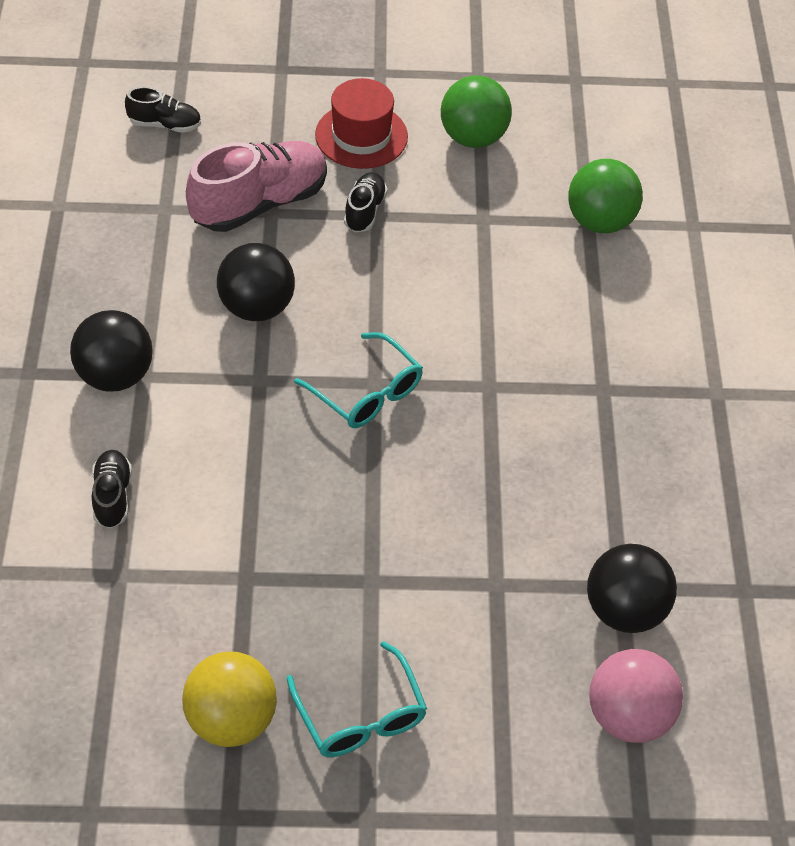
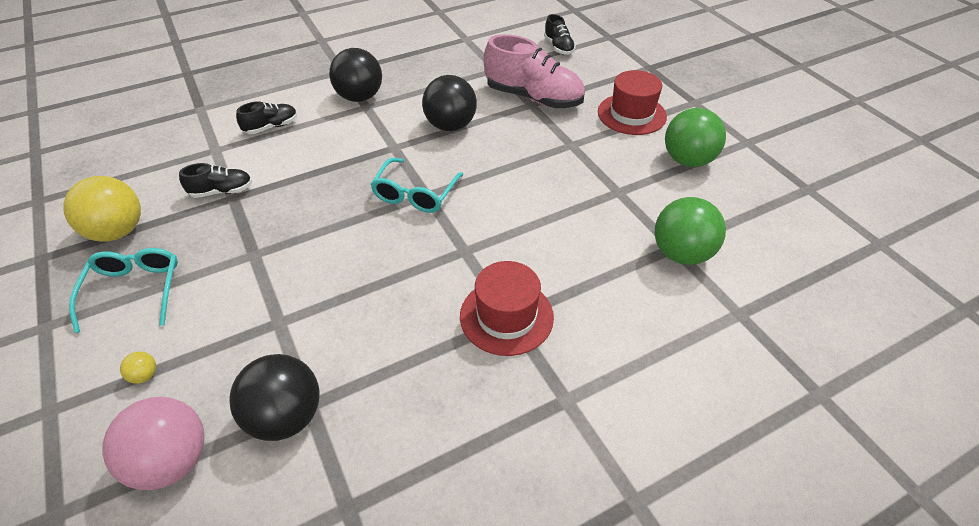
camera: 65 degrees right, 5 degrees down
turquoise glasses [286,641,427,757] -> turquoise glasses turned 135 degrees clockwise [69,248,178,333]
black shoe [344,172,387,232] -> black shoe moved to [179,163,252,198]
none -> yellow ball [120,352,156,384]
none -> red hat [460,261,554,356]

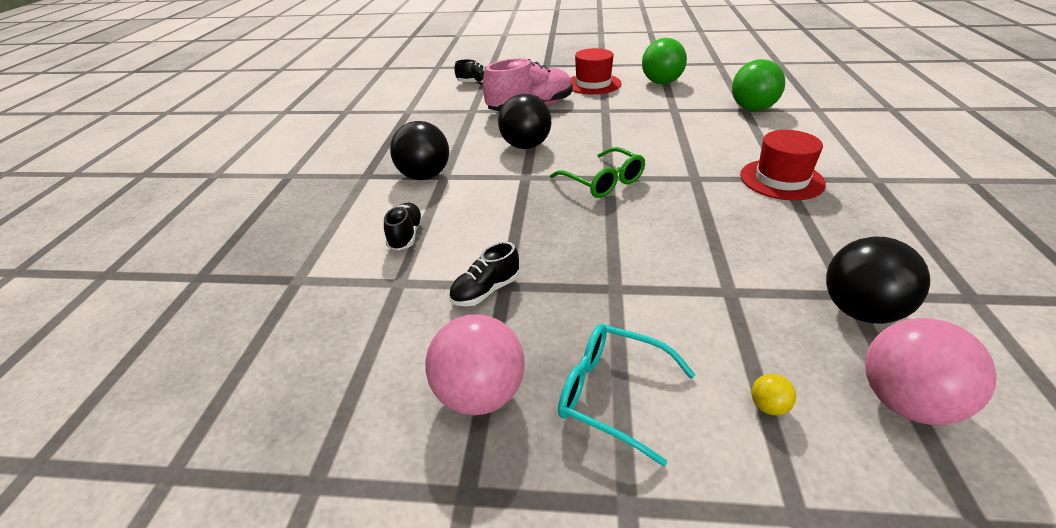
camera: 55 degrees left, 10 degrees down
yellow ball [63,176,141,242] -> pink ball [425,314,525,415]
black shoe [179,163,252,198] -> black shoe turned 150 degrees counterclockwise [449,242,519,307]
turquoise glasses [370,158,464,213] -> green glasses [550,147,646,198]

